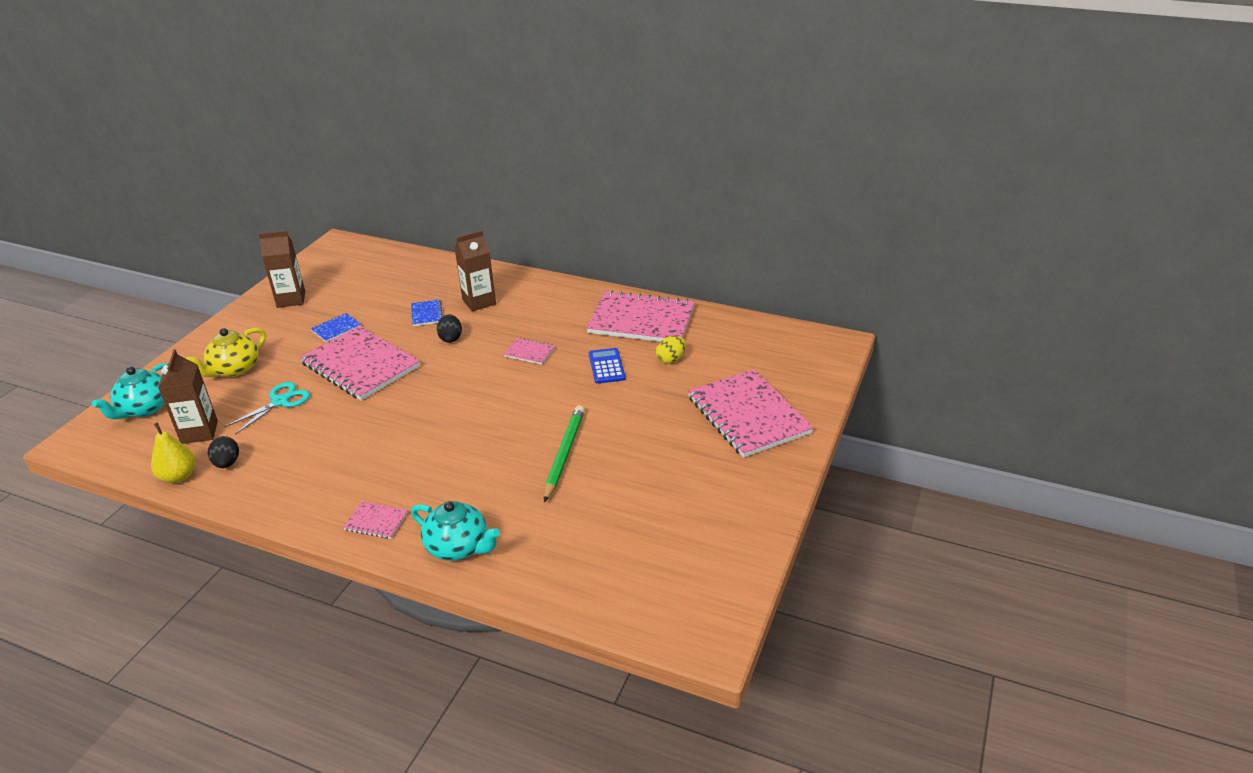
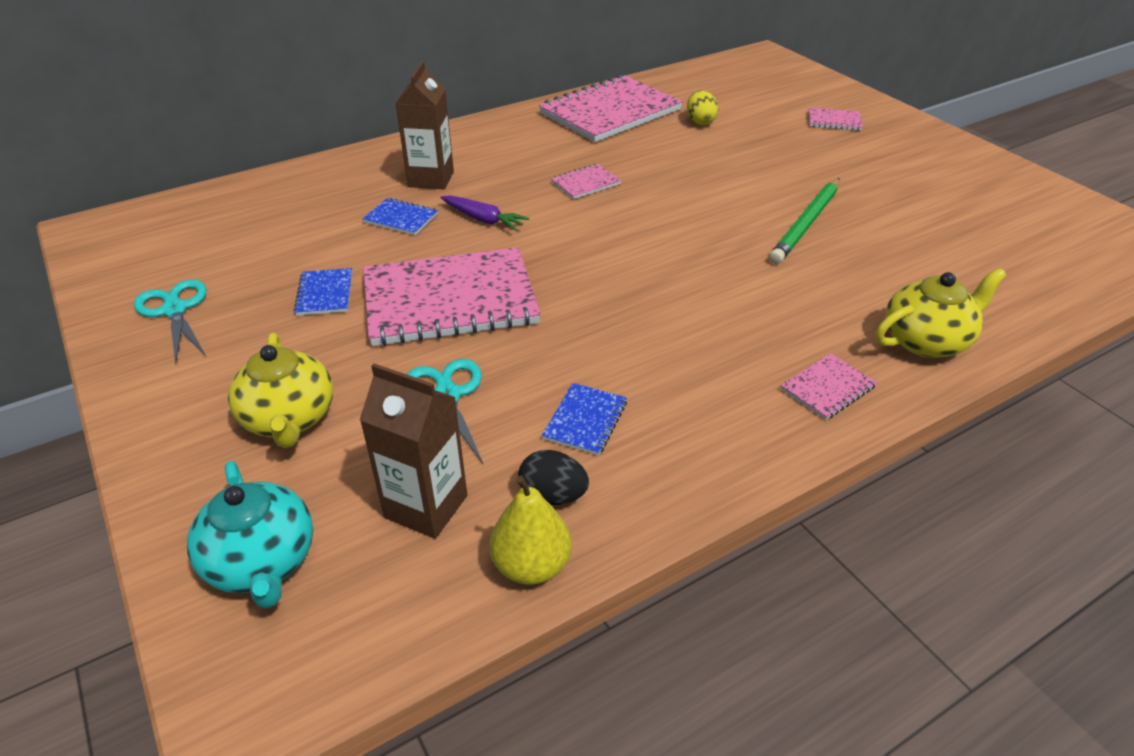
camera: 55 degrees left, 5 degrees up
brown carton [259,231,305,308] -> turquoise scissors [134,280,207,364]
turquoise teapot [411,501,500,561] -> yellow teapot [875,268,1006,358]
black egg [437,314,462,343] -> purple carrot [440,195,529,230]
green pencil [544,405,585,502] -> green pencil turned 105 degrees counterclockwise [769,178,839,264]
blue calculator [589,348,625,384] -> none
pink notebook [688,369,814,458] -> pink notebook [808,107,863,131], size x0.43
none -> blue notebook [542,383,627,456]

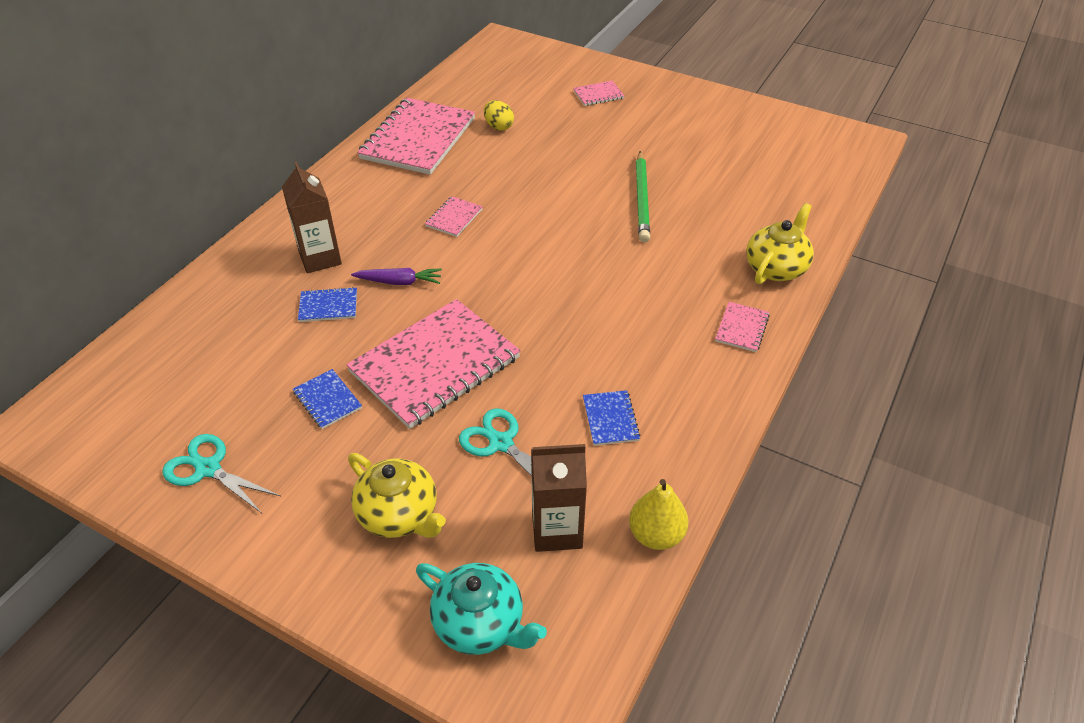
camera: 30 degrees left, 5 degrees up
black egg [518,450,589,505] -> none

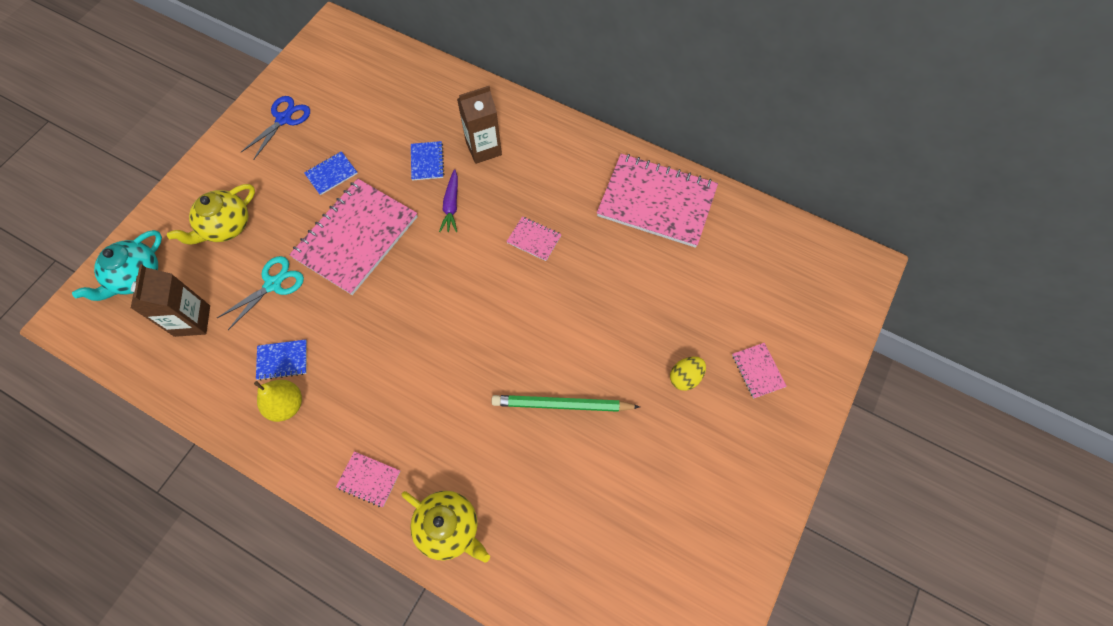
camera: 90 degrees right, 20 degrees up
turquoise scissors [162,434,281,513] -> blue scissors [241,96,310,160]
pink notebook [346,299,521,429] -> pink notebook turned 75 degrees clockwise [289,178,418,295]
yellow egg [484,100,514,131] -> yellow egg moved to [670,357,706,391]
yellow pear [629,479,689,550] -> yellow pear moved to [254,380,302,422]

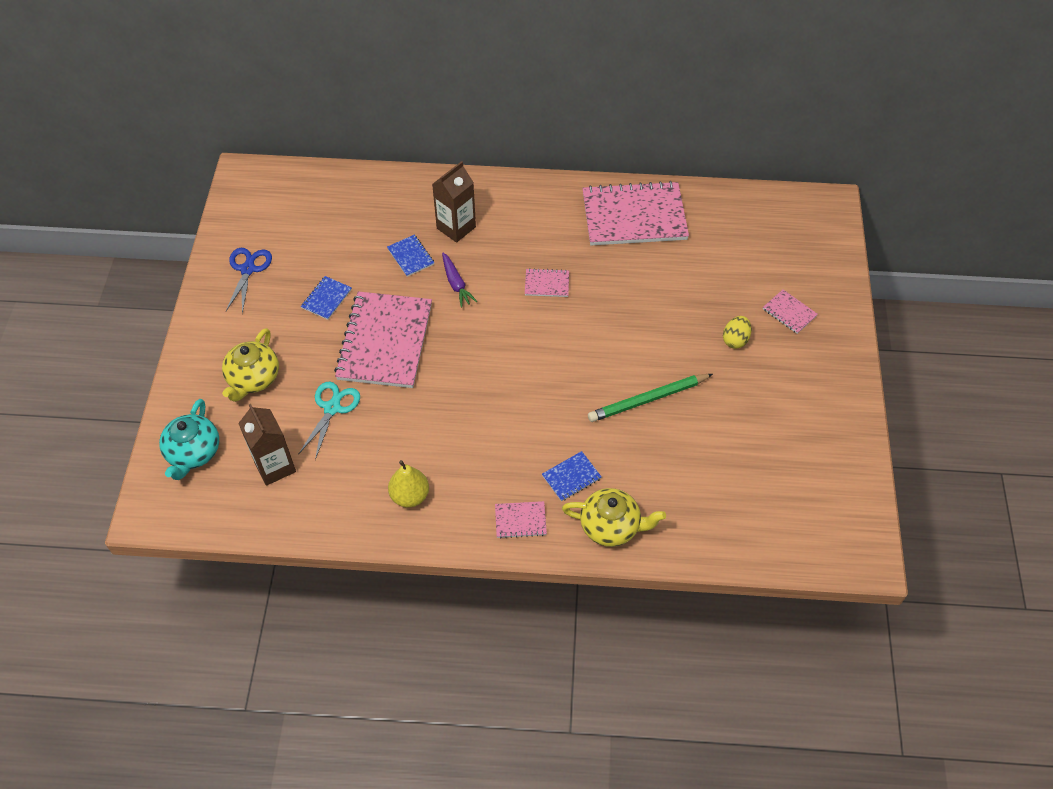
camera: 25 degrees left, 10 degrees down
blue notebook [256,339,307,380] -> blue notebook moved to [542,451,602,501]

